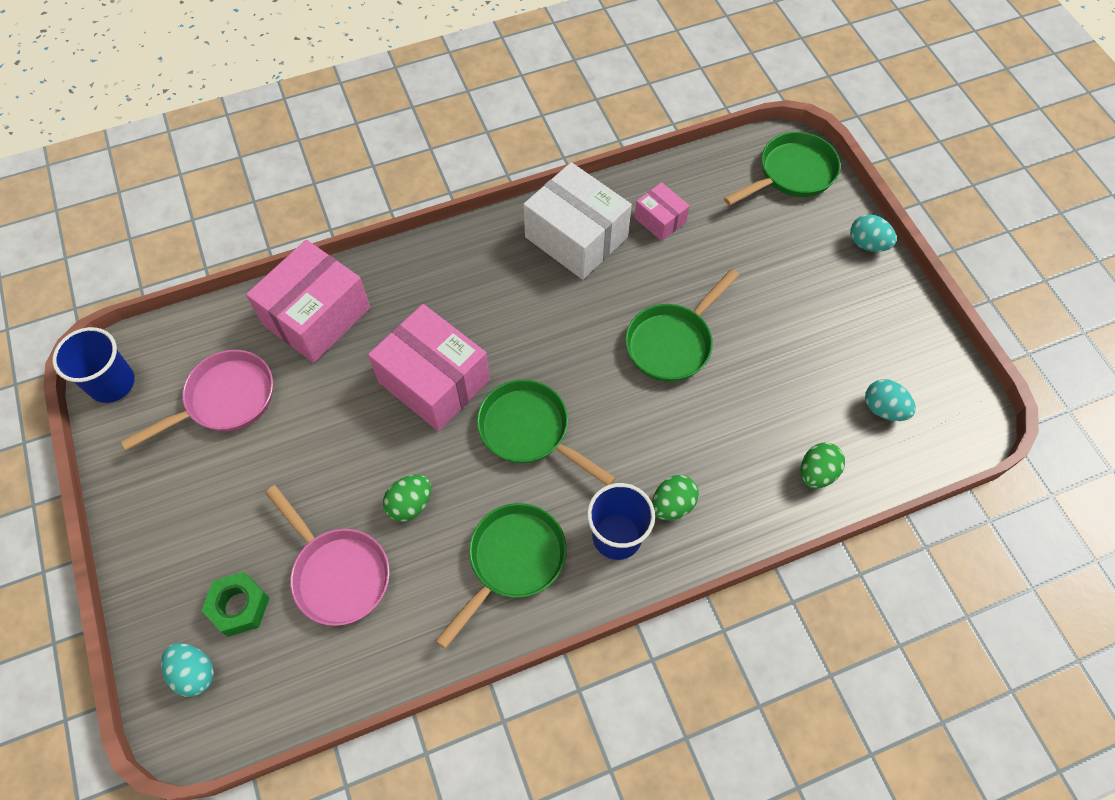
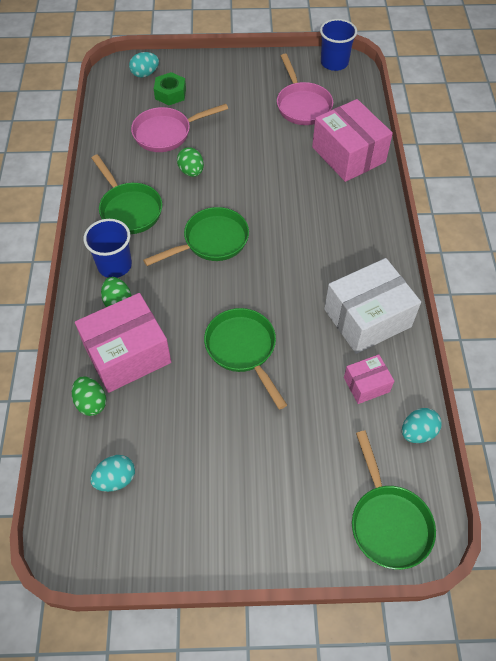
camera: 110 degrees right, 5 degrees down
pink box [368,304,490,431] -> pink box moved to [75,293,171,393]
turquoise egg [850,214,897,252] -> turquoise egg moved to [402,408,442,443]

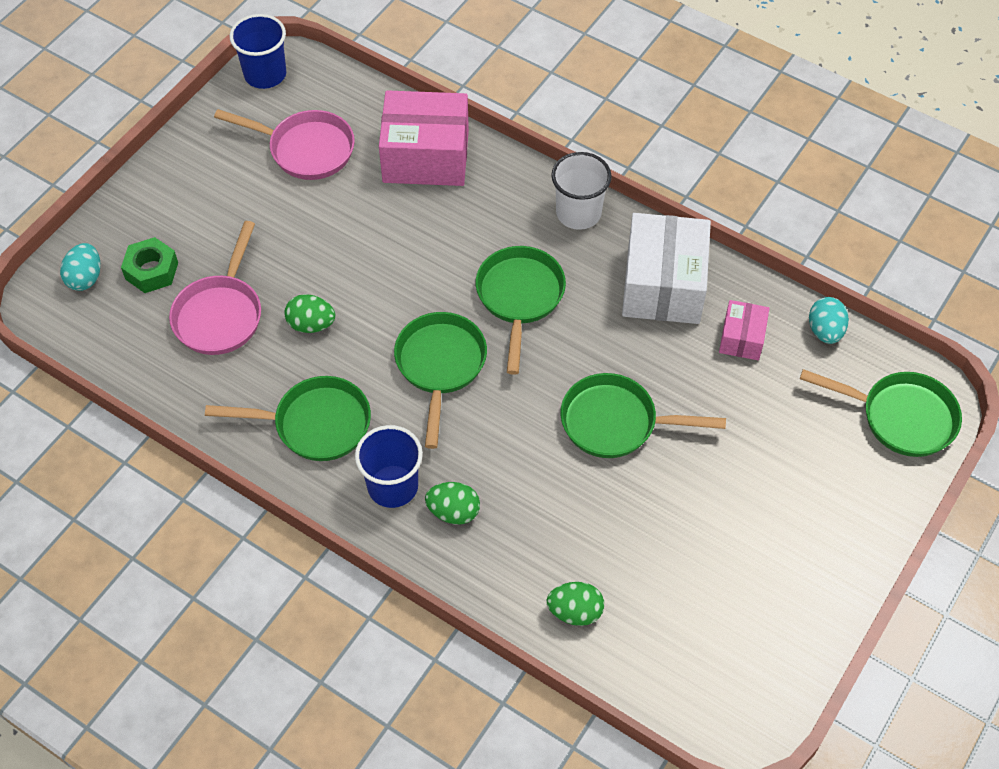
camera: 55 degrees left, 0 degrees up
pink box [75,293,171,393] -> none
turquoise egg [90,455,135,492] -> none
none -> green pan [476,246,566,375]
none -> white cup [551,152,612,230]

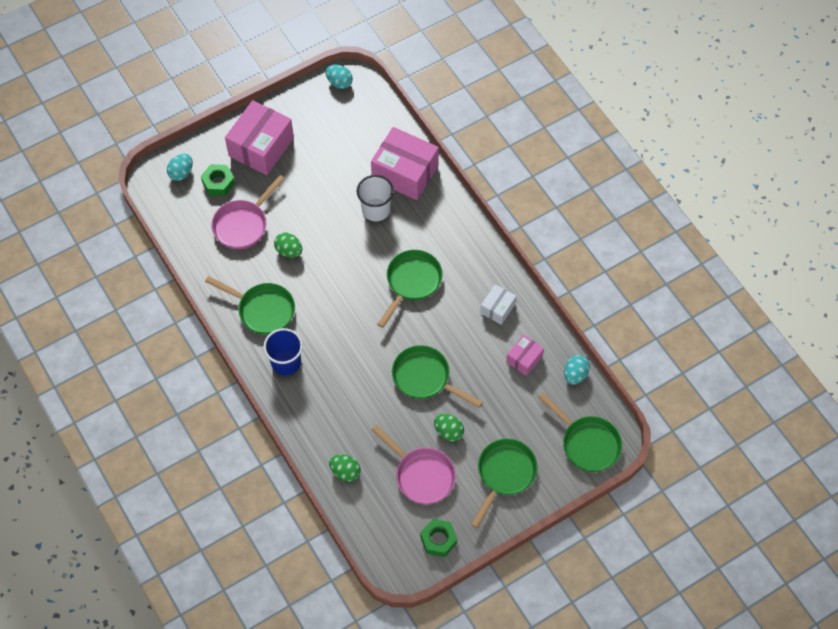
camera: 25 degrees right, 5 degrees up
pink pan [214,109,355,180] -> pink pan moved to [371,425,456,504]
blue cup [230,14,286,89] -> turquoise egg [326,65,353,89]
green pan [394,312,487,449] -> green pan moved to [471,439,538,528]
green egg [425,482,480,524] -> green egg moved to [434,414,464,442]
white cup [551,152,612,230] -> white cup moved to [357,175,394,221]
white box [622,213,711,324] -> white box [480,284,516,325], size x0.51
none -> pink box [225,100,294,175]
none -> green nut [420,519,457,557]

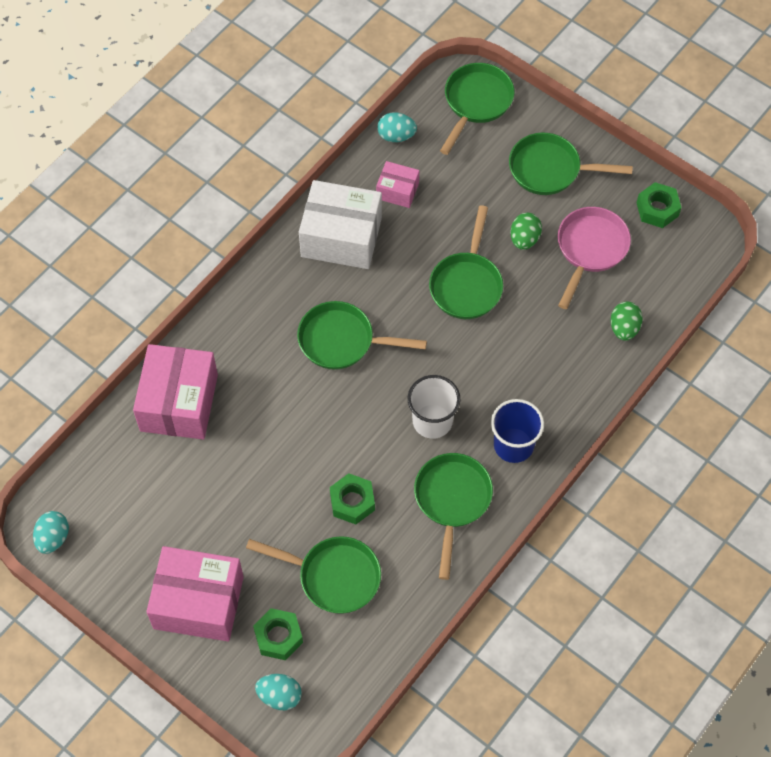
camera: 110 degrees left, 0 degrees up
pink pan [211,175,285,249] -> green pan [246,536,381,614]
green egg [274,233,302,258] -> green nut [330,473,375,524]
white cup [357,175,394,221] -> white cup moved to [408,375,461,439]
white box [480,284,516,325] -> white box [299,180,382,269], size x1.96

